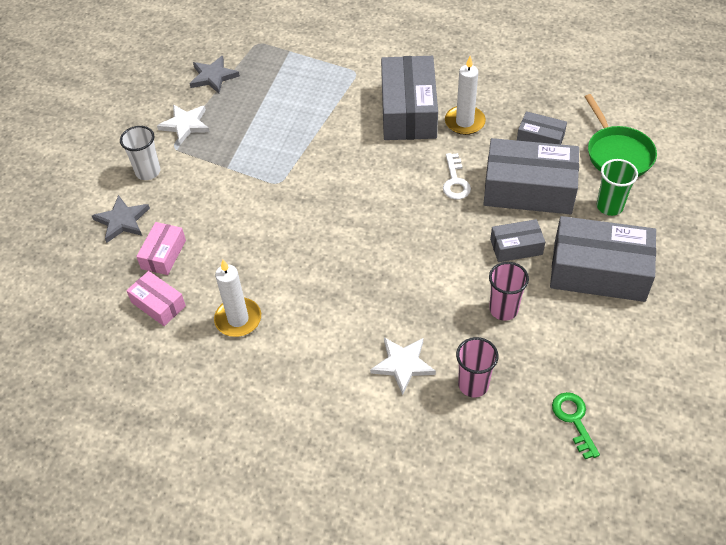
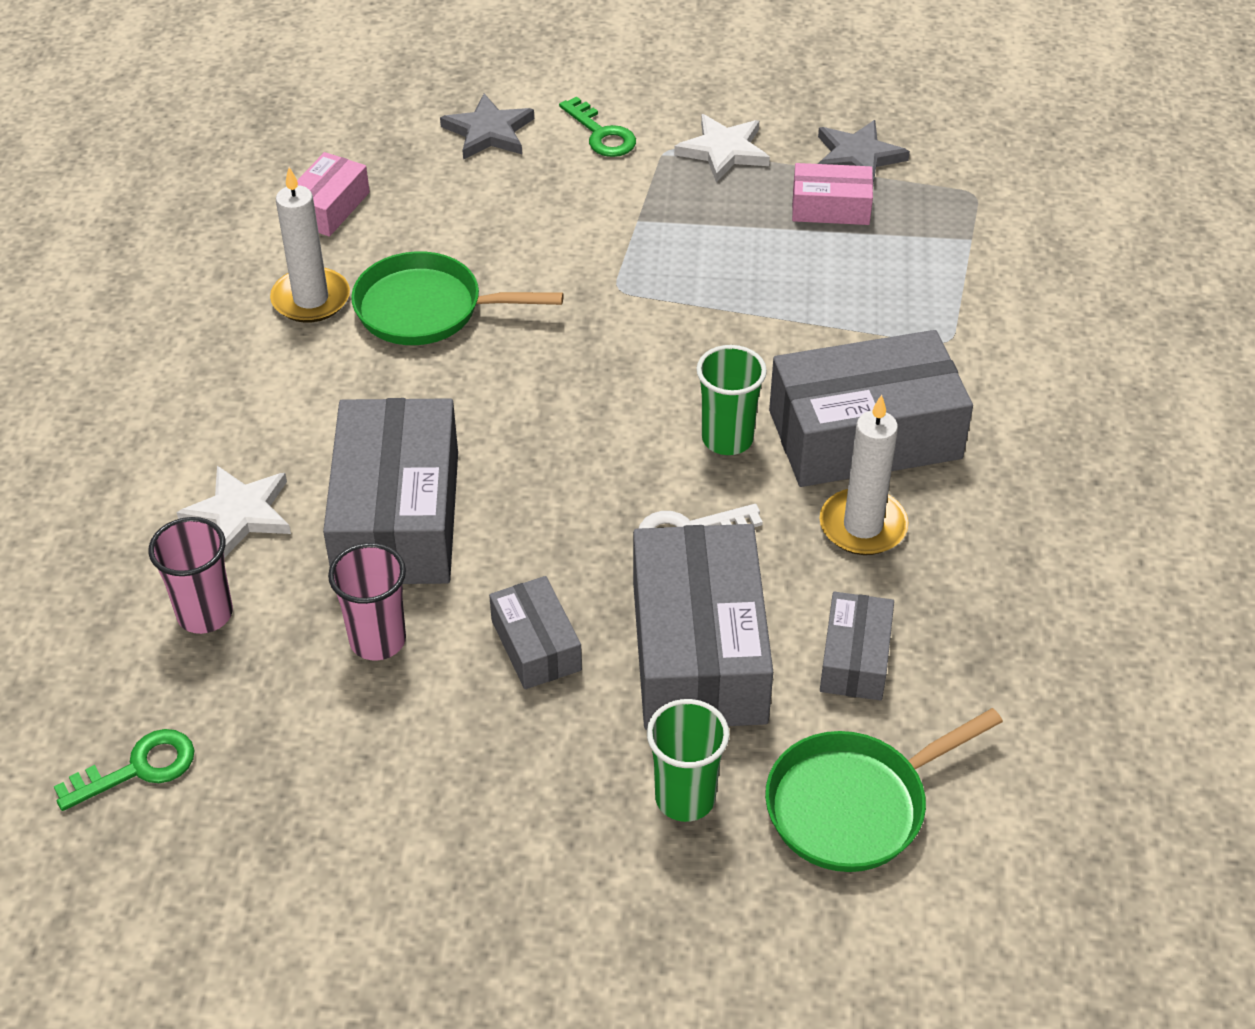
camera: 75 degrees right, 5 degrees down
white cup [120,126,160,180] -> green key [559,97,636,157]
pink box [136,222,186,275] -> pink box moved to [792,163,873,225]
grey box [550,216,656,302] -> grey box moved to [323,398,458,584]
none -> green pan [351,251,564,345]
none -> green cup [696,345,767,455]

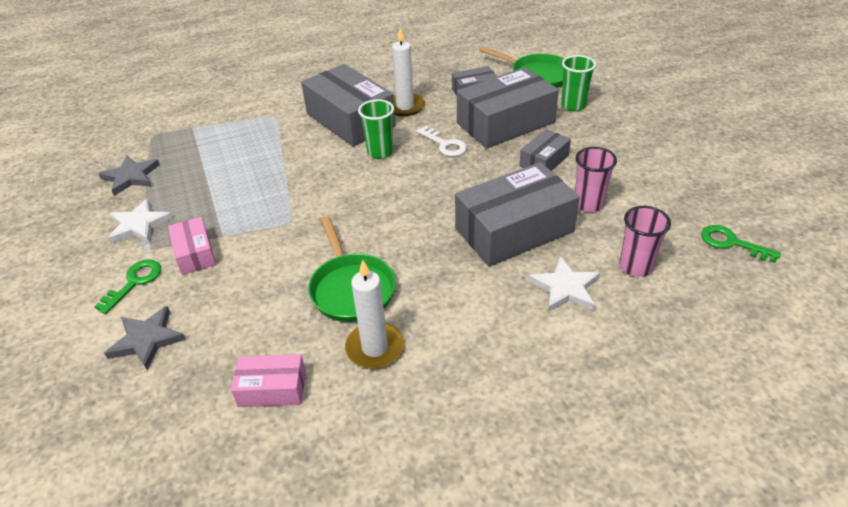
camera: 115 degrees left, 5 degrees down
pink box [792,163,873,225] -> pink box moved to [168,217,216,275]

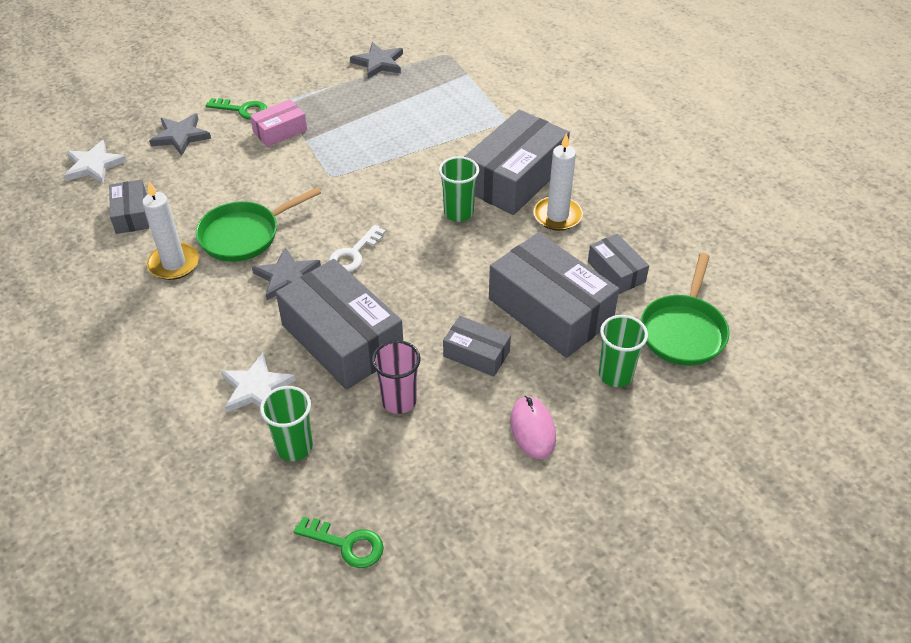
camera: 75 degrees right, 5 degrees up
white star [108,199,173,244] -> white star moved to [64,140,127,184]
pink box [231,354,306,407] -> grey box [109,180,149,234]
white key [417,126,467,157] -> white key moved to [329,225,386,272]
pink cup [619,206,671,277] -> green cup [260,386,313,461]
green key [701,225,781,263] -> green key turned 90 degrees clockwise [294,517,384,568]
none -> grey star [252,247,321,300]
none -> pink mouse [510,396,556,459]

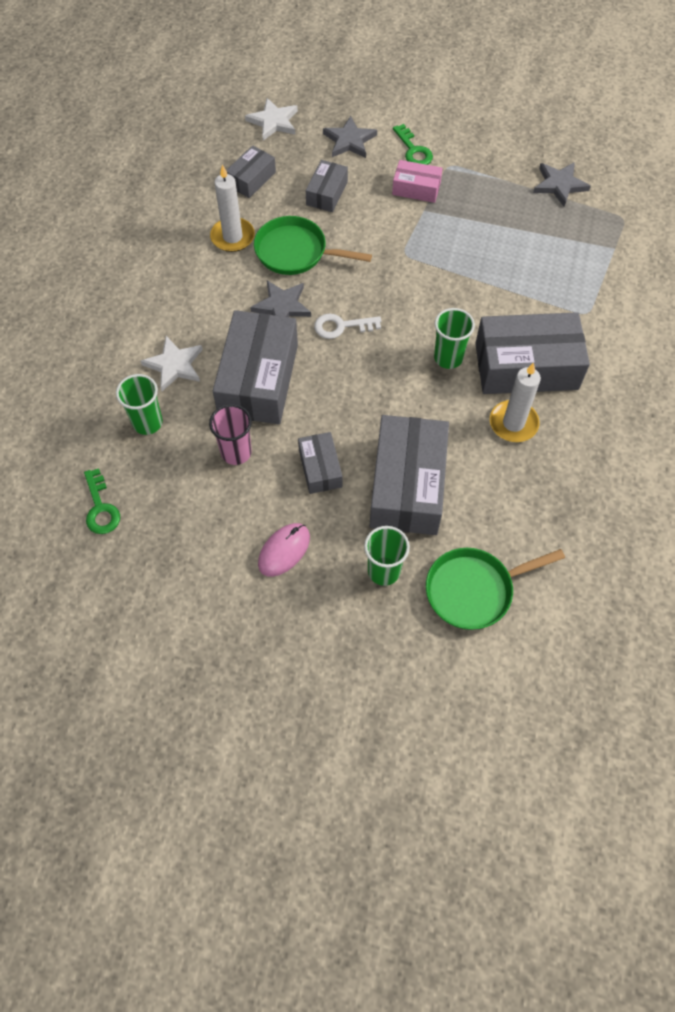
camera: 50 degrees right, 15 degrees up
grey box [588,233,649,294] -> grey box moved to [306,160,348,212]

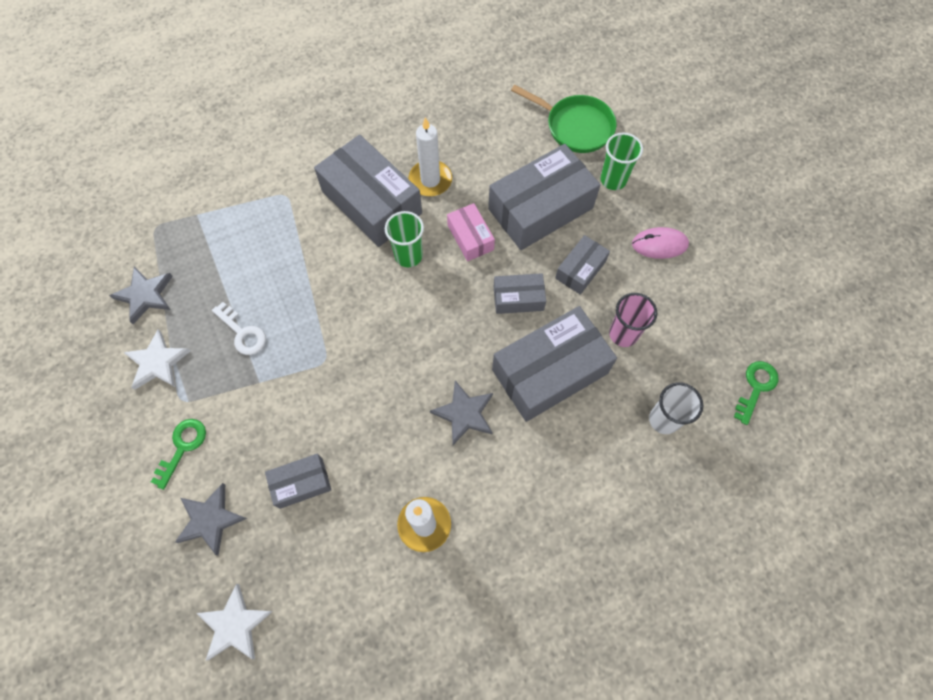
camera: 130 degrees left, 5 degrees up
green cup [116,374,163,435] -> white cup [649,382,703,434]
white star [141,336,203,391] -> white star moved to [123,329,190,390]
grey box [226,145,276,198] -> grey box moved to [494,273,546,314]
green pan [254,216,372,275] -> none
white key [314,314,381,339] -> white key moved to [212,302,266,355]
pink box [392,160,443,203] -> pink box moved to [447,203,495,261]

